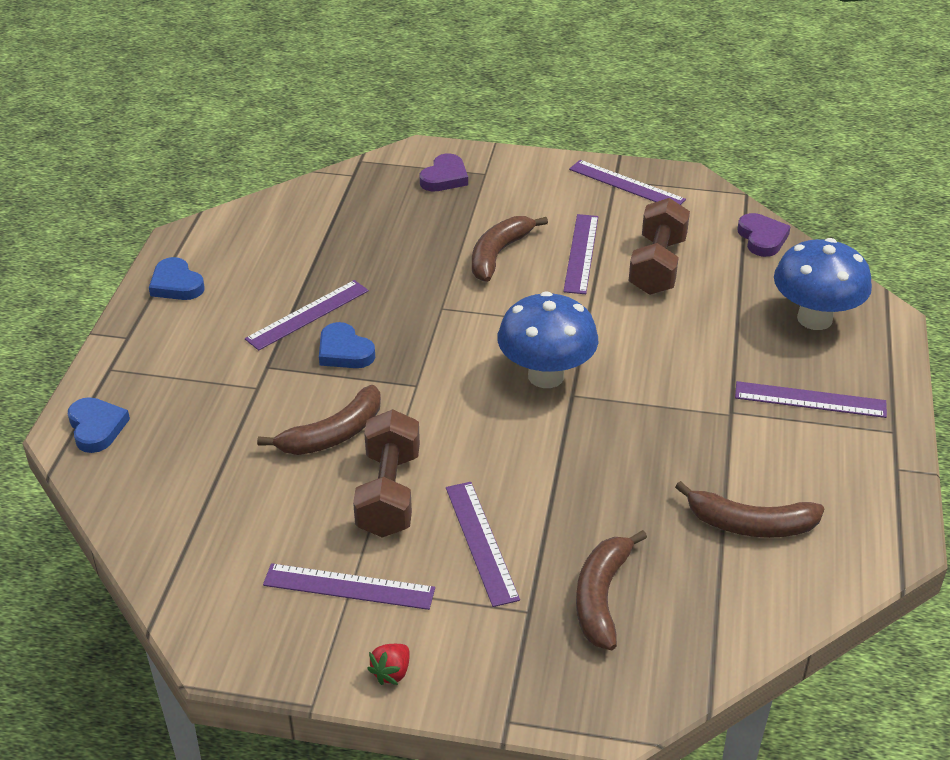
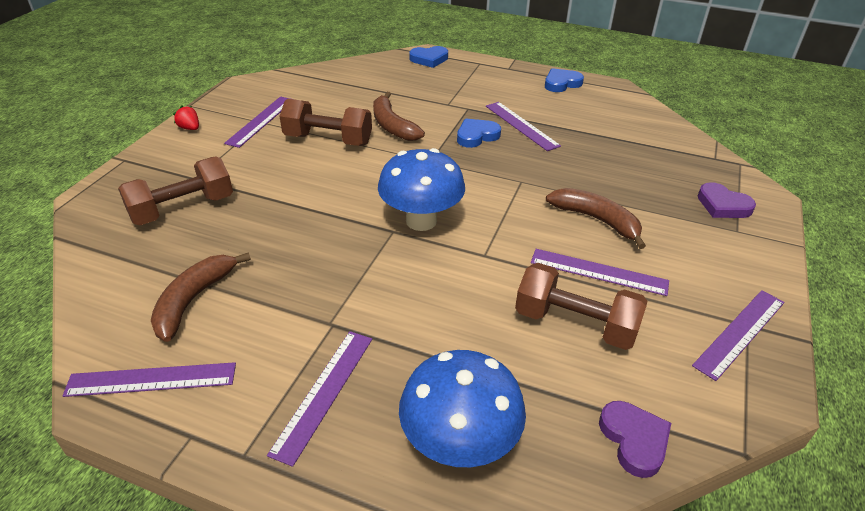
camera: 100 degrees right, 0 degrees up
purple ruler [446,482,520,607] -> purple ruler moved to [62,362,236,397]
brown banana [576,530,647,650] -> brown dumbbell [118,157,233,225]
purple heart [737,213,791,257] -> purple heart turned 105 degrees counterclockwise [599,401,671,478]

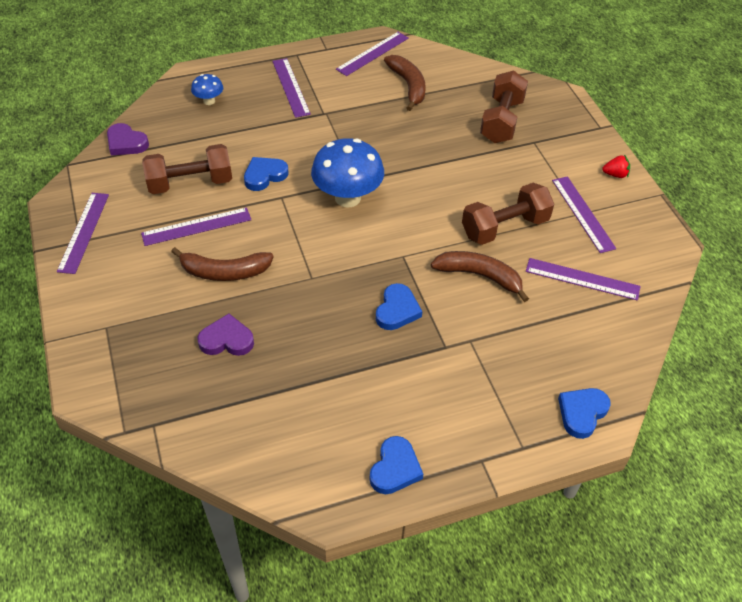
camera: 140 degrees right, 10 degrees up
blue mushroom [399,350,526,467] -> blue mushroom [191,74,223,105], size x0.49
purple ruler [486,102,561,151] -> purple ruler moved to [526,258,641,301]
purple heart [698,182,756,218] -> purple heart moved to [198,314,254,356]
none -> blue heart [244,157,288,191]

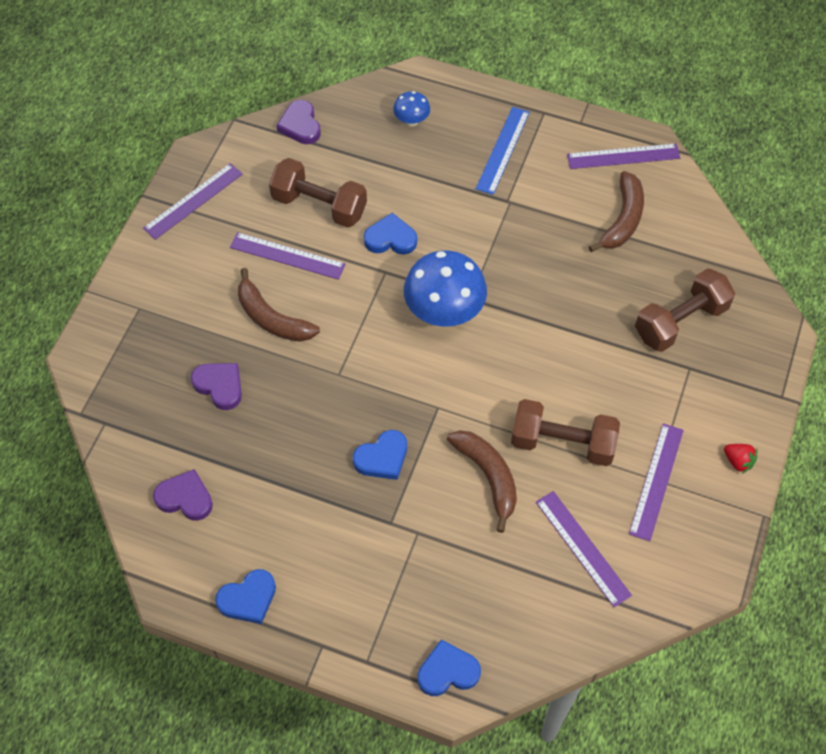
camera: 40 degrees right, 10 degrees up
purple ruler [272,58,311,118] -> blue ruler [476,107,530,195]
none -> purple heart [153,469,213,521]

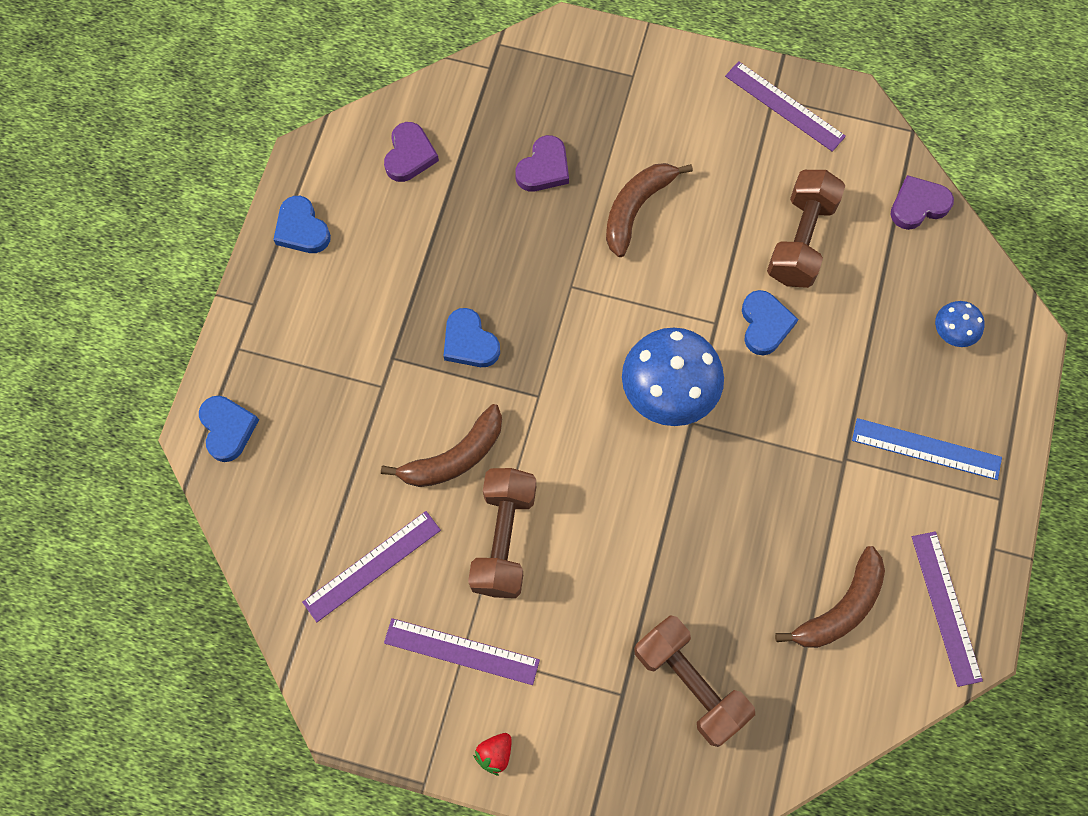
camera: 85 degrees right, 10 degrees up
purple ruler [230,232,345,280] -> none
brown banana [589,171,644,252] -> brown banana turned 60 degrees counterclockwise [775,546,885,648]

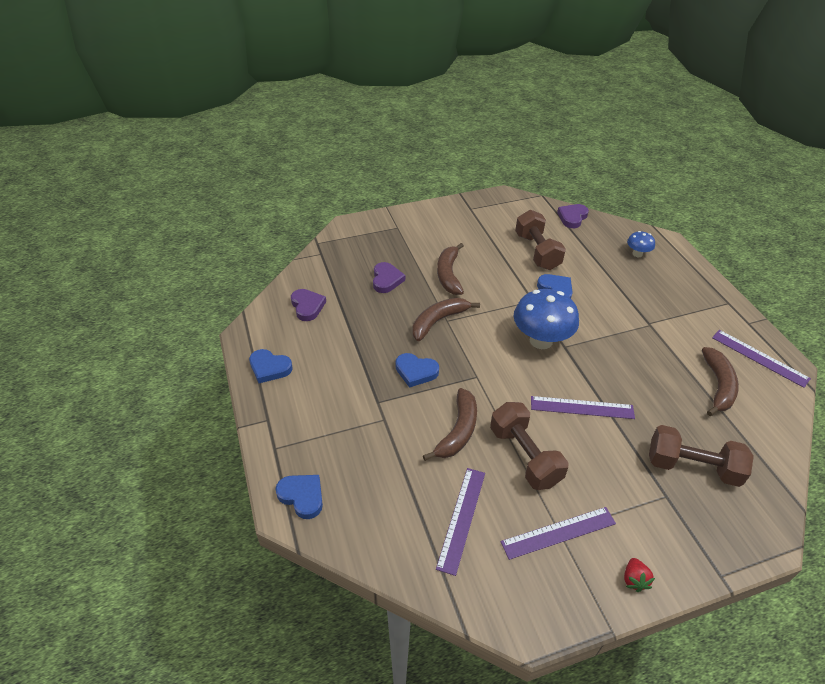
camera: 35 degrees left, 25 degrees down
purple ruler [725,61,846,152] -> purple ruler moved to [531,396,635,419]
blue ruler [852,418,1002,480] -> none
none -> brown banana [413,298,480,341]

